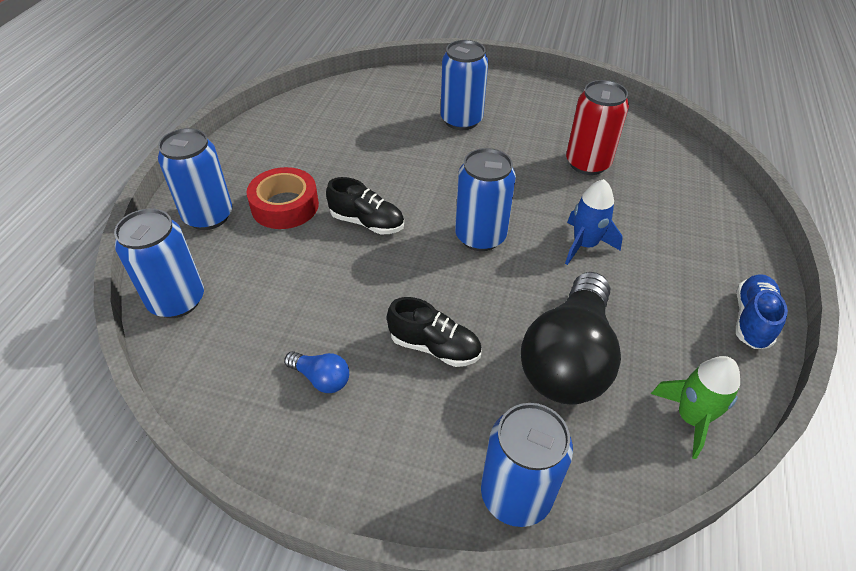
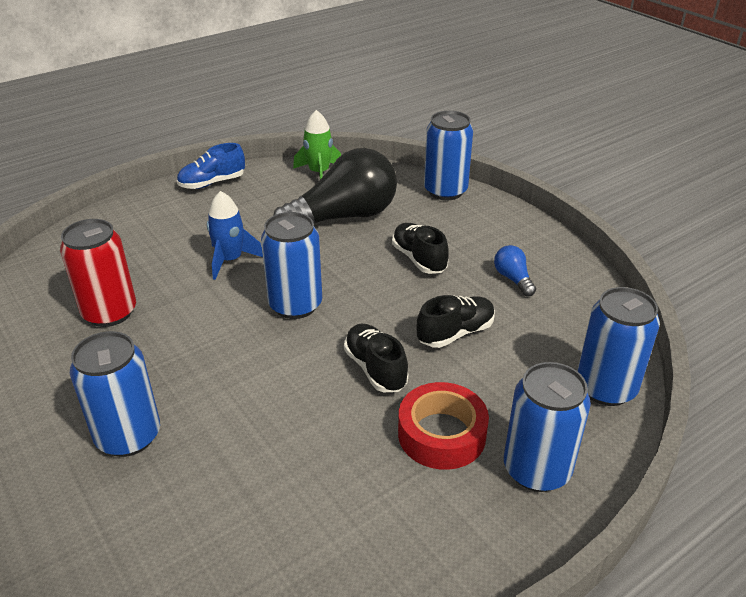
camera: 140 degrees left, 10 degrees down
none -> black shoe [417,295,495,348]

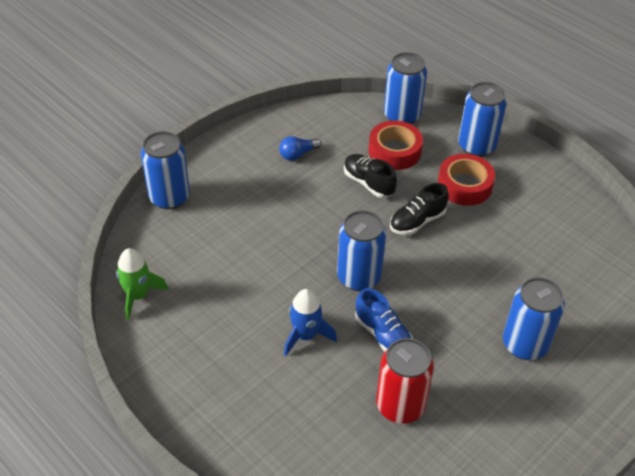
camera: 100 degrees left, 10 degrees up
blue shoe [177,143,245,189] -> blue shoe moved to [355,288,413,352]
black light bulb [273,148,397,224] -> none
black shoe [392,223,449,274] -> none
none -> red tape [369,121,423,170]

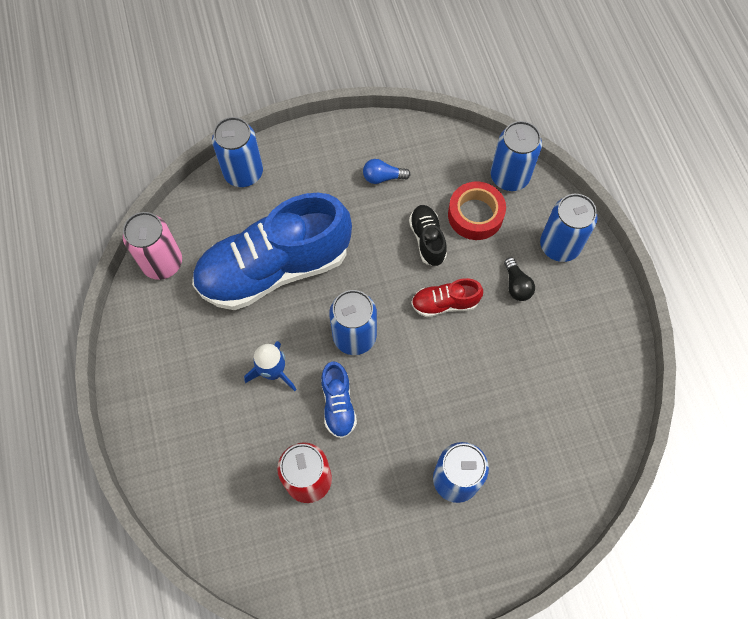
camera: 30 degrees right, 20 degrees up
green rocket [116,248,169,320] -> pink can [123,212,182,280]
black shoe [390,183,449,235] -> red shoe [411,278,483,317]
red tape [438,154,495,206] -> black light bulb [504,257,535,301]
none -> blue shoe [192,193,352,310]

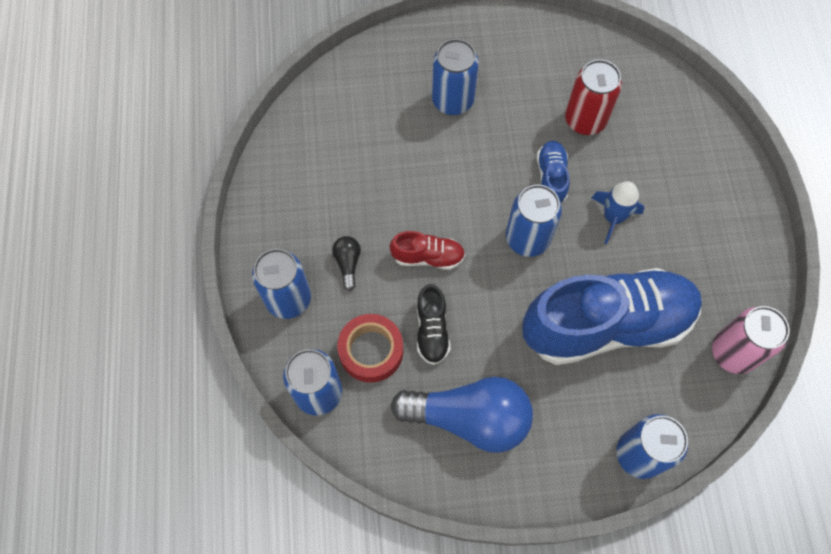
camera: 170 degrees left, 0 degrees up
blue light bulb [363,159,411,184] -> blue light bulb [391,377,533,453], size x2.39

